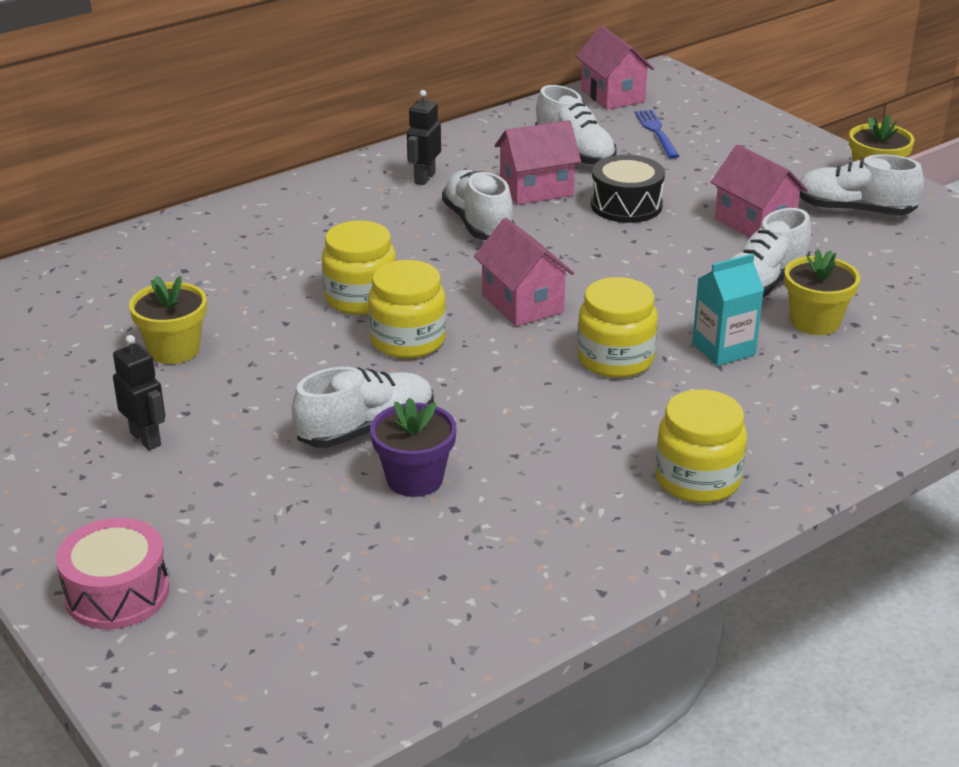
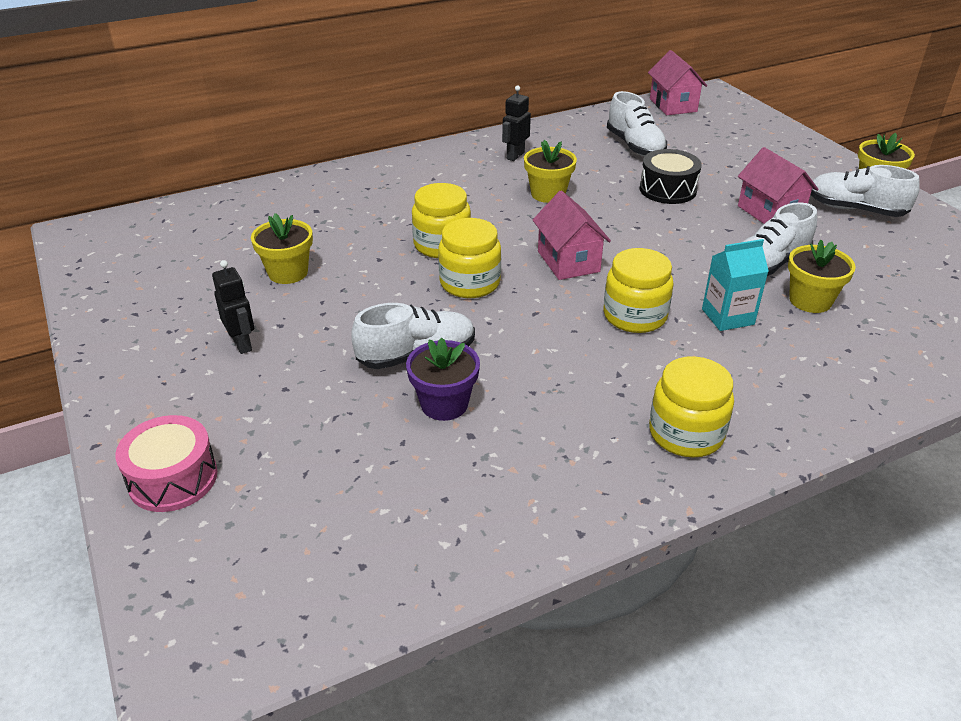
camera: 10 degrees right, 5 degrees up
white shoe [442,170,515,240] -> yellow flower pot [524,140,577,203]
pink house [495,120,581,205] -> none
blue fork [635,110,679,158] -> none

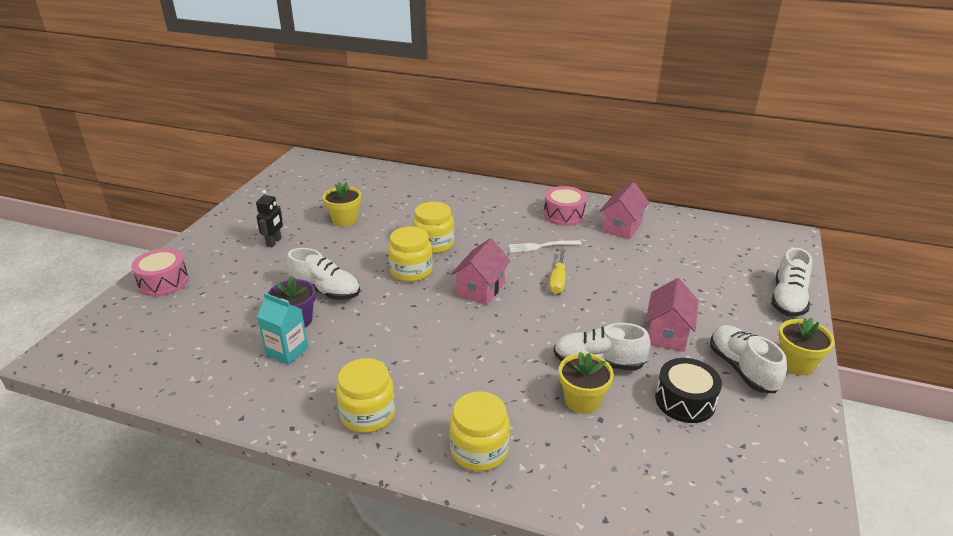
camera: 45 degrees right, 5 degrees down
black robot [502,86,531,161] -> pink drum [544,186,587,226]
yellow flower pot [524,140,577,203] -> white fork [509,240,582,252]
yellow jar [604,248,674,333] -> yellow jar moved to [449,392,510,471]
white shoe [607,91,667,156] -> white shoe moved to [771,248,812,317]
black drum [640,149,702,204] -> black drum moved to [655,358,722,423]
pink house [648,50,707,115] -> pink house moved to [599,182,650,239]
turquoise carton [702,239,769,331] -> turquoise carton moved to [257,293,308,365]
none -> yellow screwdriver [549,249,566,294]

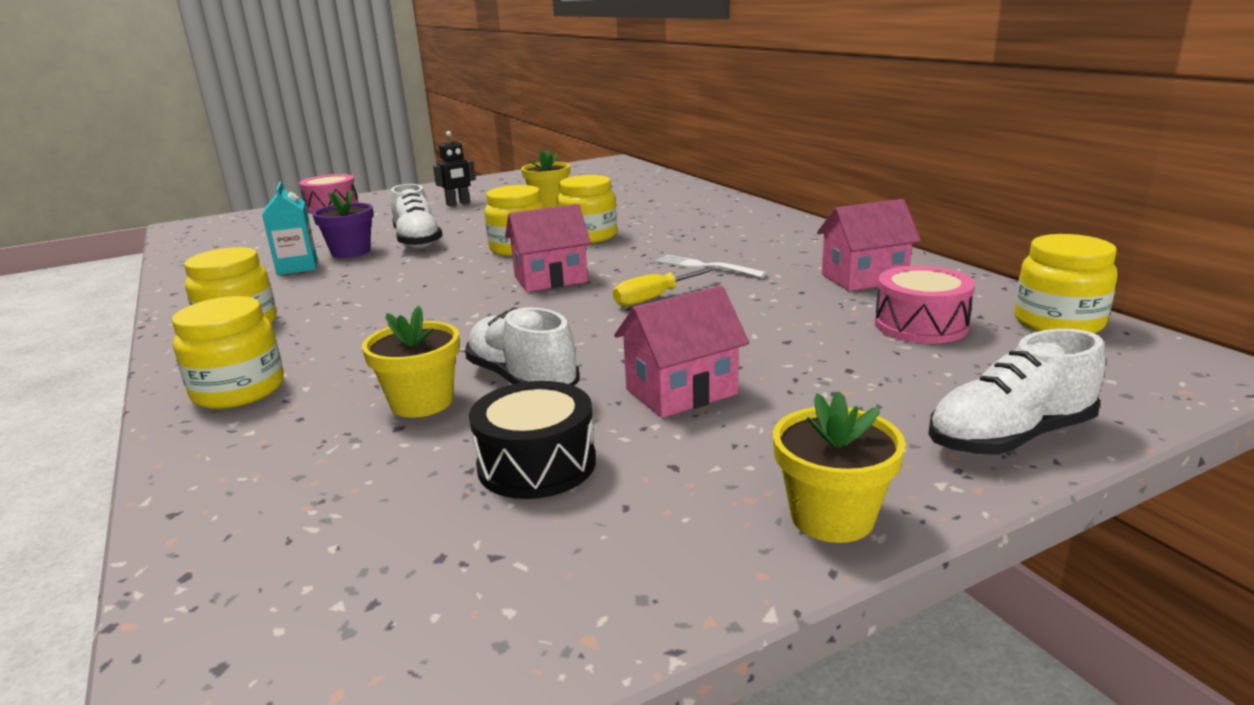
camera: 45 degrees right, 10 degrees down
pink drum [544,186,587,226] -> pink drum moved to [875,266,975,344]
white shoe [710,325,787,393] -> none
none -> yellow jar [1014,234,1118,334]

